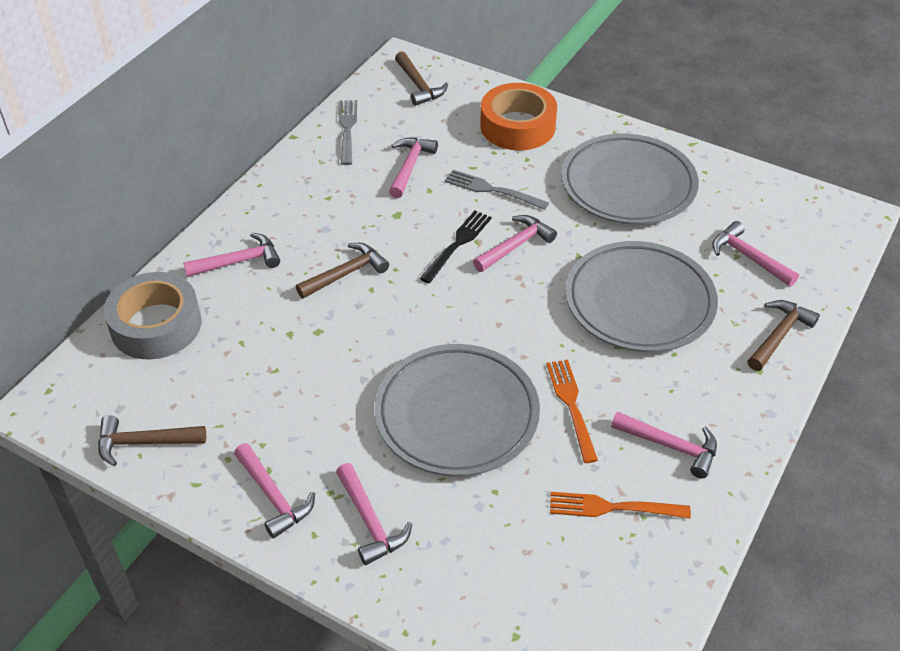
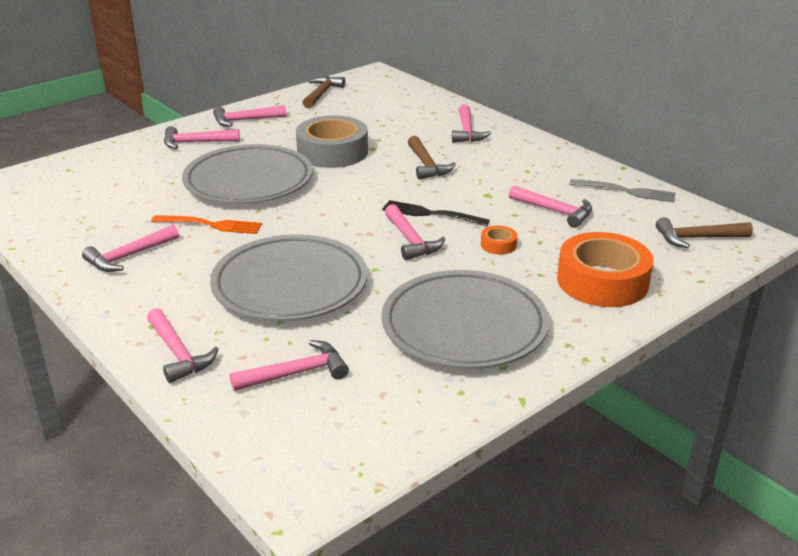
camera: 110 degrees right, 15 degrees down
grey tape [104,272,201,360] -> grey tape moved to [296,116,368,168]
black fork [419,211,492,283] -> black fork turned 150 degrees clockwise [382,200,490,226]
grey fork [445,170,549,210] -> orange tape [481,226,517,255]
orange fork [550,492,691,519] -> none
brown hammer [747,300,820,371] -> pink hammer [147,308,219,383]

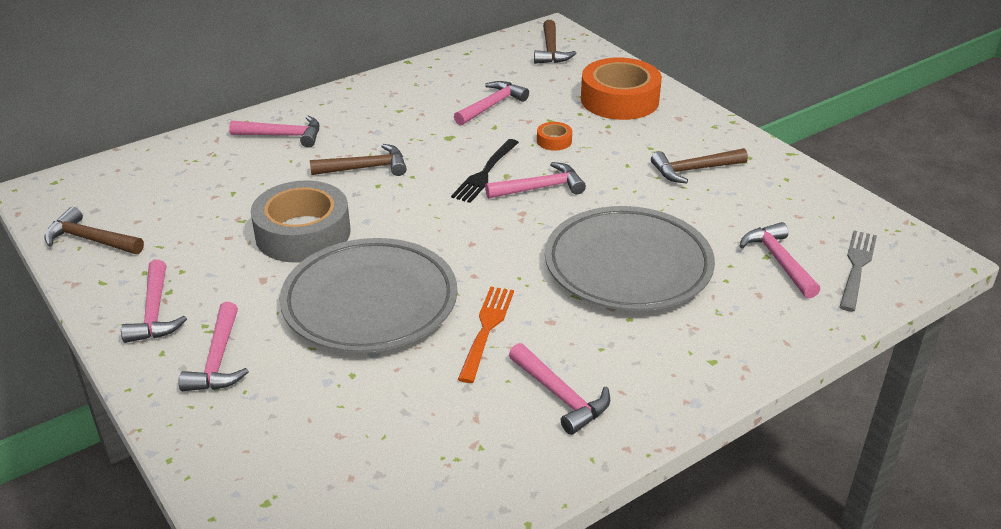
camera: 85 degrees left, 5 degrees up
pink hammer [147,308,219,383] -> none
grey plate [382,270,549,369] -> brown hammer [651,148,748,184]
grey fork [569,179,676,202] -> grey fork moved to [839,231,877,312]

